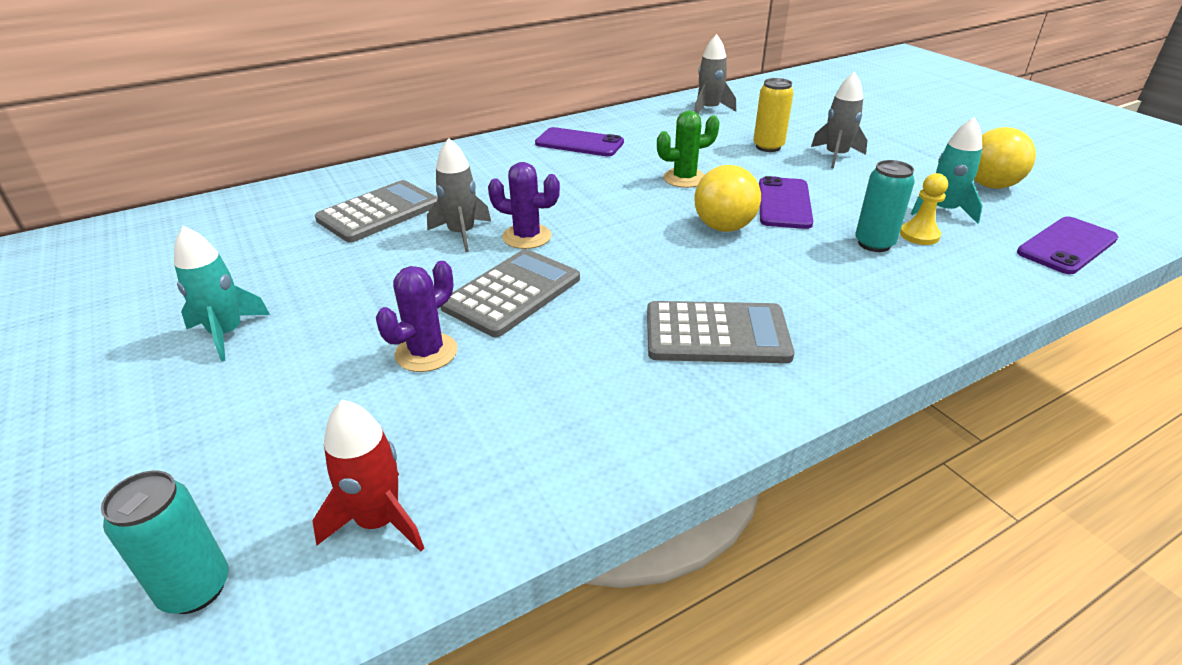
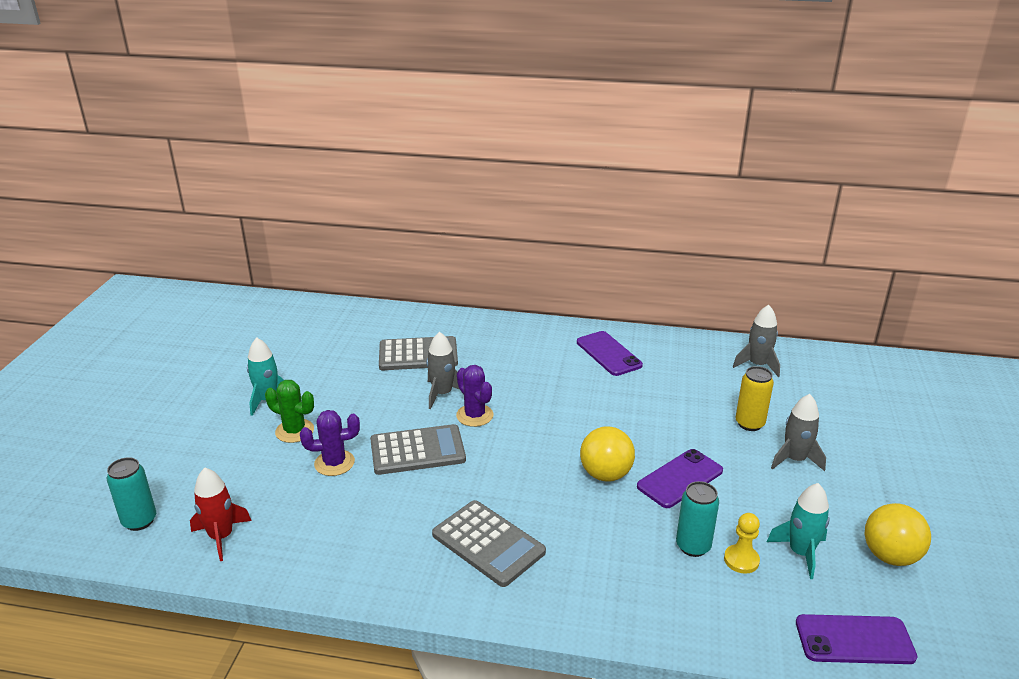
camera: 40 degrees right, 5 degrees down
green cactus [657,111,720,188] -> green cactus moved to [265,380,314,443]

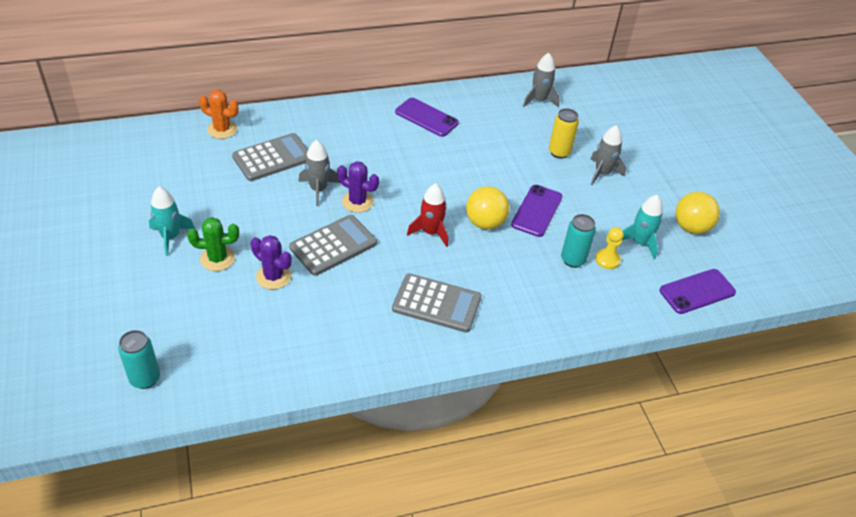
camera: 30 degrees left, 15 degrees up
red rocket [190,468,251,561] -> red rocket moved to [407,183,448,247]
purple cactus [300,410,360,476] -> purple cactus turned 75 degrees clockwise [250,235,292,290]
none -> orange cactus [199,90,239,139]

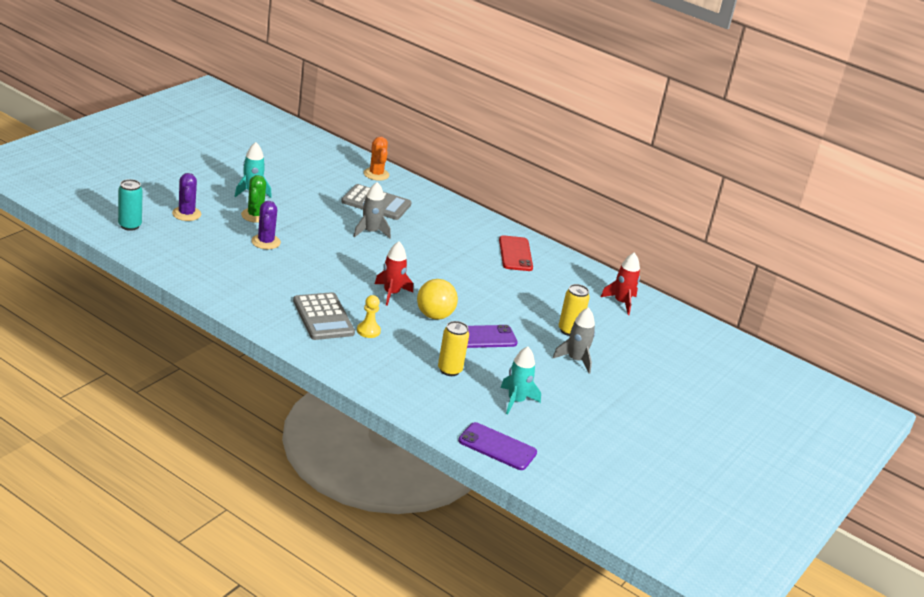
camera: 50 degrees right, 15 degrees down
green cactus [187,217,239,271] -> green cactus turned 45 degrees clockwise [241,175,266,223]
grey calculator [289,215,377,276] -> none
purple cactus [337,161,379,213] -> purple cactus moved to [172,173,201,221]
purple phone [395,98,459,137] -> red phone [499,235,533,271]
grey rocket [523,53,560,107] -> red rocket [601,252,640,315]
turquoise can [561,214,596,268] -> yellow can [438,321,469,376]
yellow pawn [595,227,624,269] -> yellow pawn moved to [357,295,381,338]
yellow ball [675,192,720,234] -> none

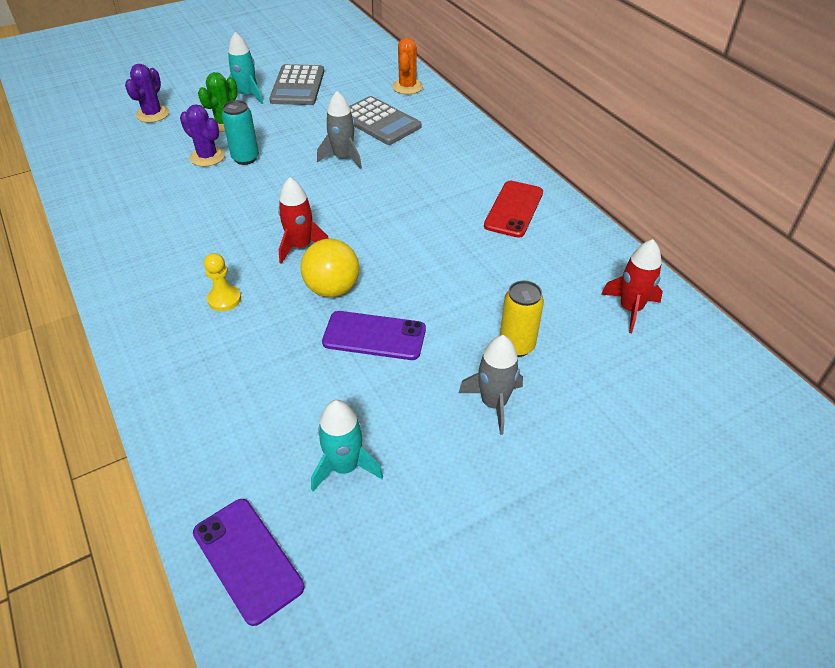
camera: 30 degrees right, 15 degrees up
turquoise can [118,179,143,231] -> turquoise can moved to [222,100,259,165]
purple cactus [251,201,281,249] -> purple cactus turned 75 degrees counterclockwise [180,104,225,167]
grey calculator [293,292,355,340] -> grey calculator moved to [269,64,324,105]
yellow can [438,321,469,376] -> none

